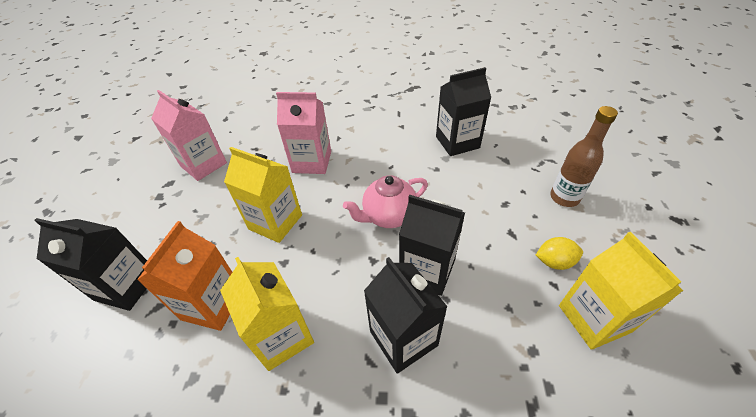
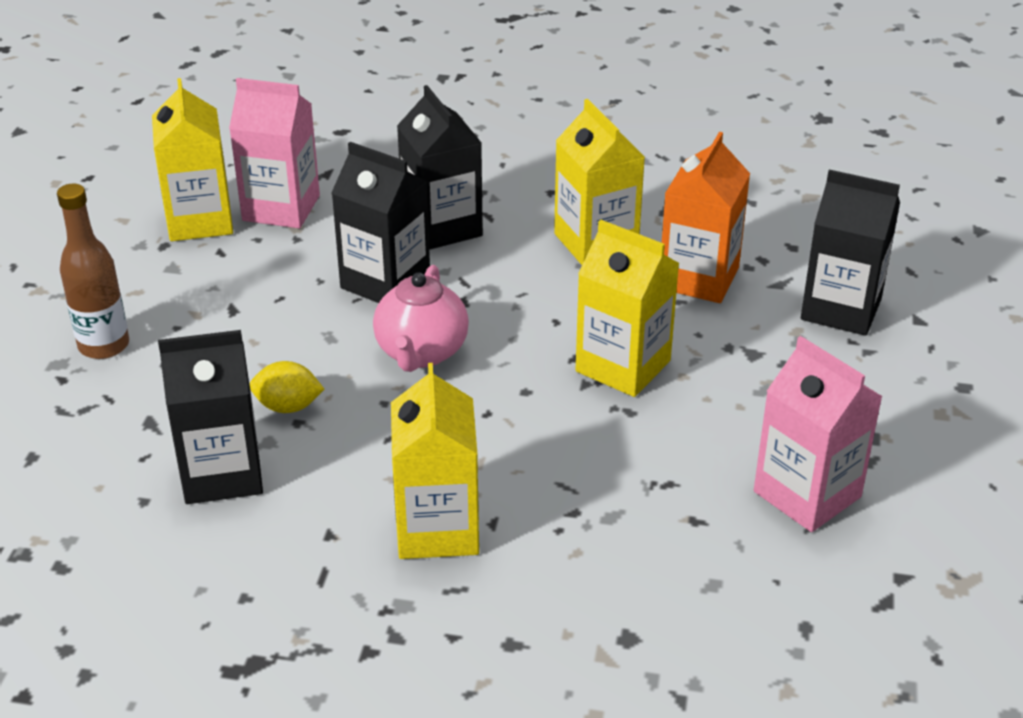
camera: 175 degrees left, 10 degrees down
pink carton [276,92,331,174] -> pink carton moved to [229,78,320,228]
pink teapot [343,175,428,228] -> pink teapot turned 120 degrees clockwise [373,265,469,372]
yellow lemon [536,237,583,270] -> yellow lemon moved to [249,361,324,413]
none -> yellow carton [391,363,479,559]

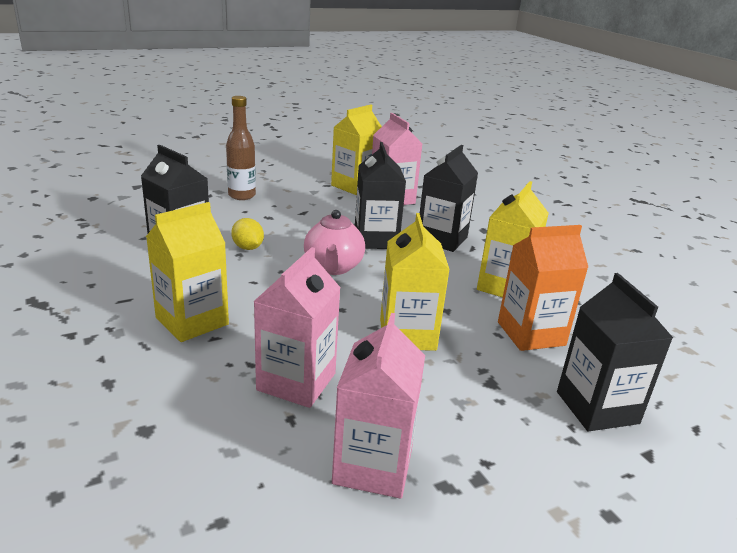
camera: 50 degrees right, 10 degrees down
pink teapot [373,265,469,372] -> pink teapot turned 60 degrees counterclockwise [304,210,365,275]
none -> pink carton [253,247,341,408]

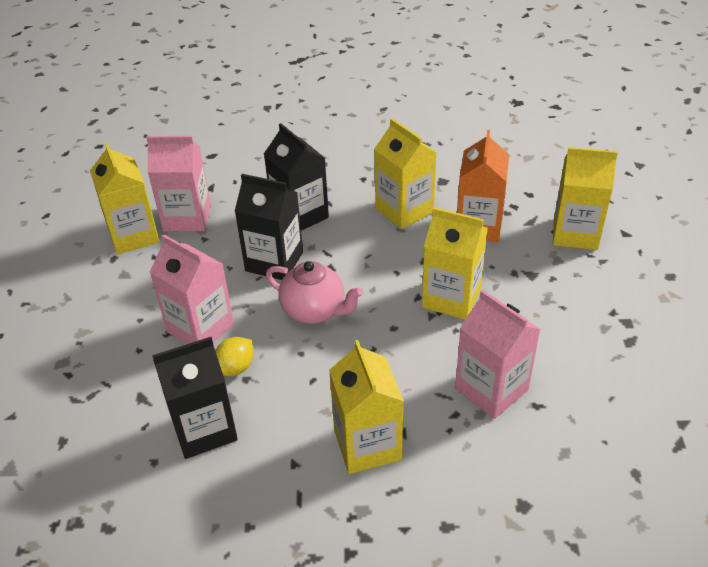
camera: 60 degrees left, 15 degrees up
brown bottle [226,96,256,200] -> none
yellow lemon [231,218,264,250] -> yellow lemon turned 45 degrees counterclockwise [215,337,254,376]
pink carton [332,313,425,499] -> pink carton moved to [150,234,234,344]
black carton [557,273,673,431] -> yellow carton [553,147,618,250]

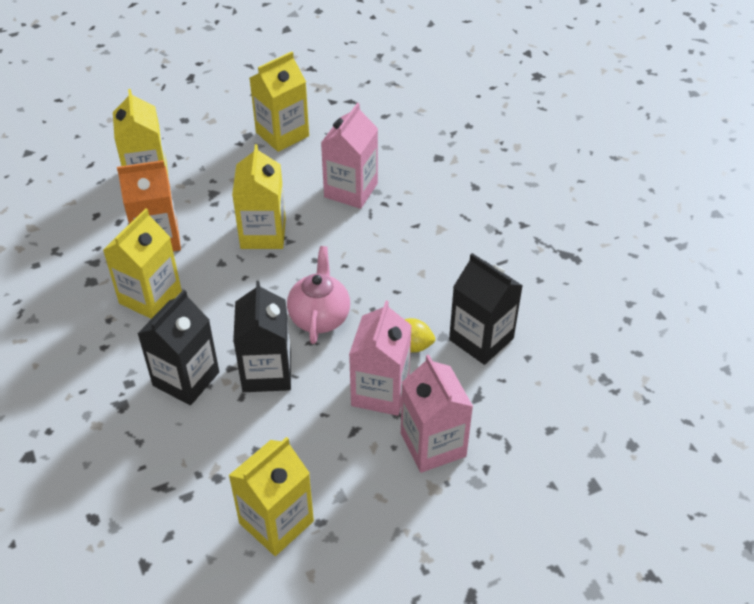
camera: 115 degrees left, 5 degrees up
pink carton [146,136,211,231] -> pink carton moved to [401,354,473,473]
yellow carton [329,340,404,474] -> yellow carton moved to [250,52,309,152]

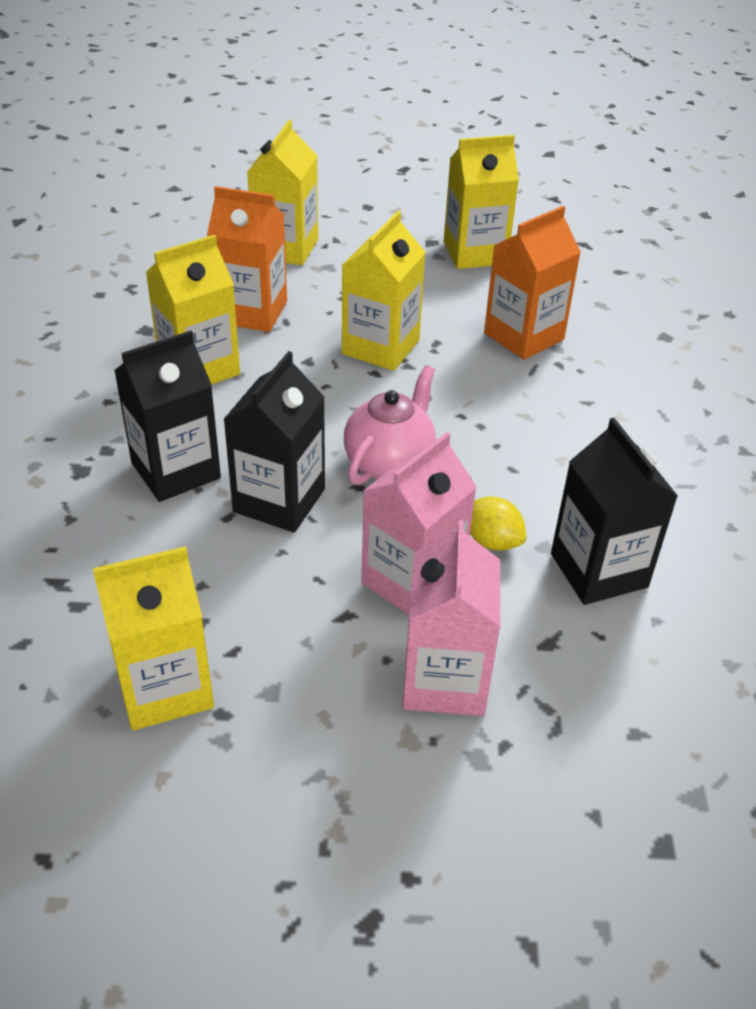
camera: 25 degrees right, 5 degrees down
pink carton [321,103,378,209] -> orange carton [484,206,581,360]

